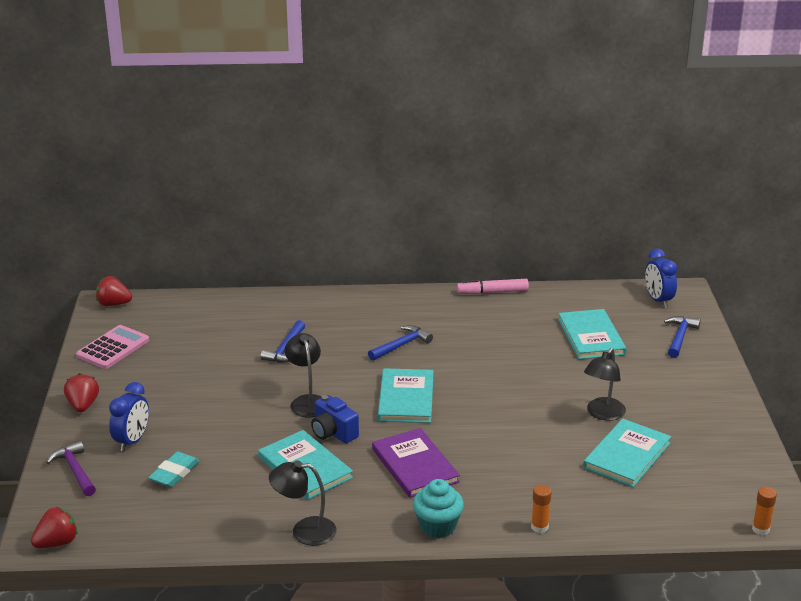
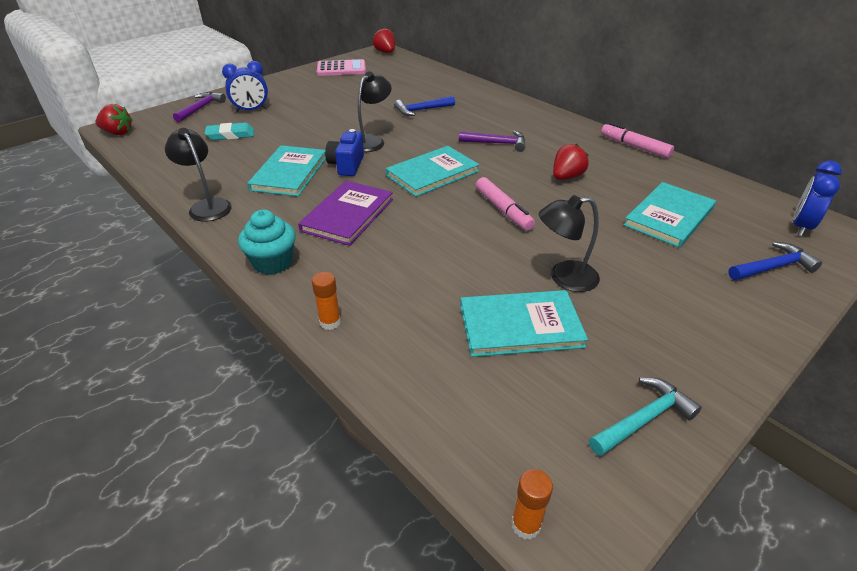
camera: 50 degrees right, 10 degrees up
red strawberry [64,373,99,412] -> red strawberry moved to [553,144,589,180]
blue hammer [368,325,433,361] -> purple hammer [459,131,525,152]
none -> pink marker [476,177,535,231]
none -> turquoise hammer [589,377,702,456]

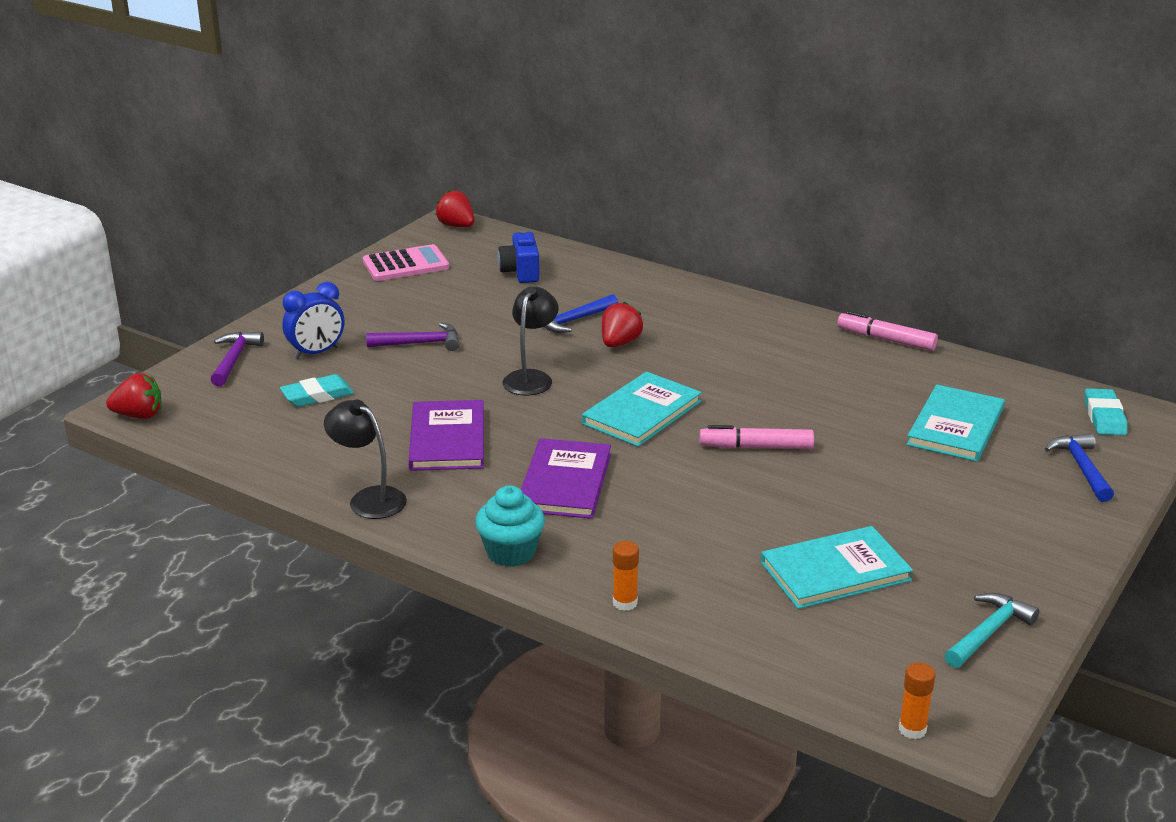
camera: 15 degrees left, 10 degrees down
turquoise book [247,145,326,196] -> purple book [409,400,484,471]
blue camera [325,129,364,176] -> blue camera moved to [498,230,540,283]
purple hammer [459,131,525,152] -> purple hammer moved to [366,323,459,351]
pink marker [476,177,535,231] -> pink marker turned 135 degrees clockwise [700,425,814,449]
black lamp [539,195,600,292] -> none
red strawberry [553,144,589,180] -> red strawberry moved to [602,302,643,347]
blue hammer [728,242,822,280] -> blue hammer turned 60 degrees counterclockwise [1045,433,1114,502]
blue clock [793,161,842,236] -> turquoise eraser [1085,388,1127,435]

